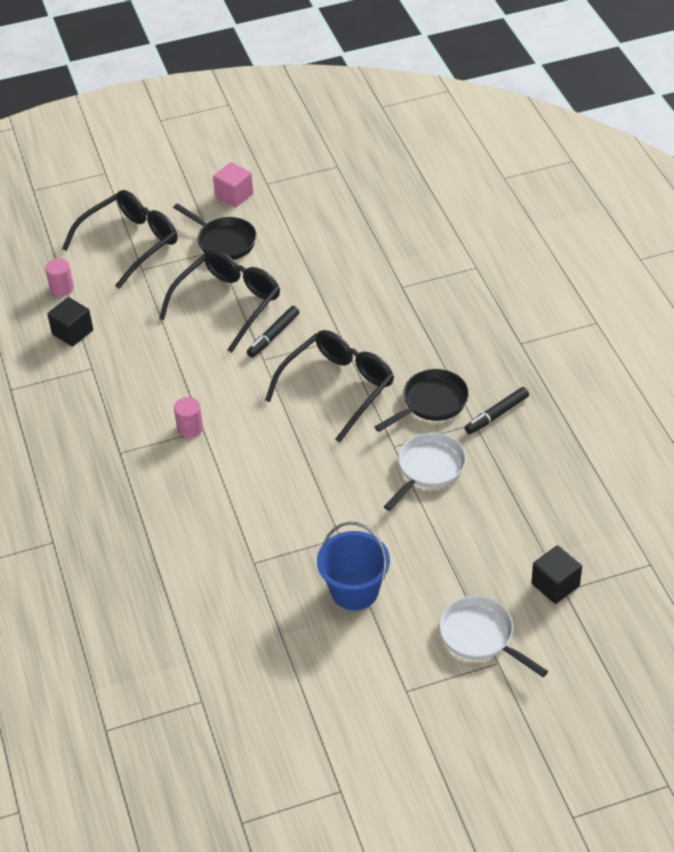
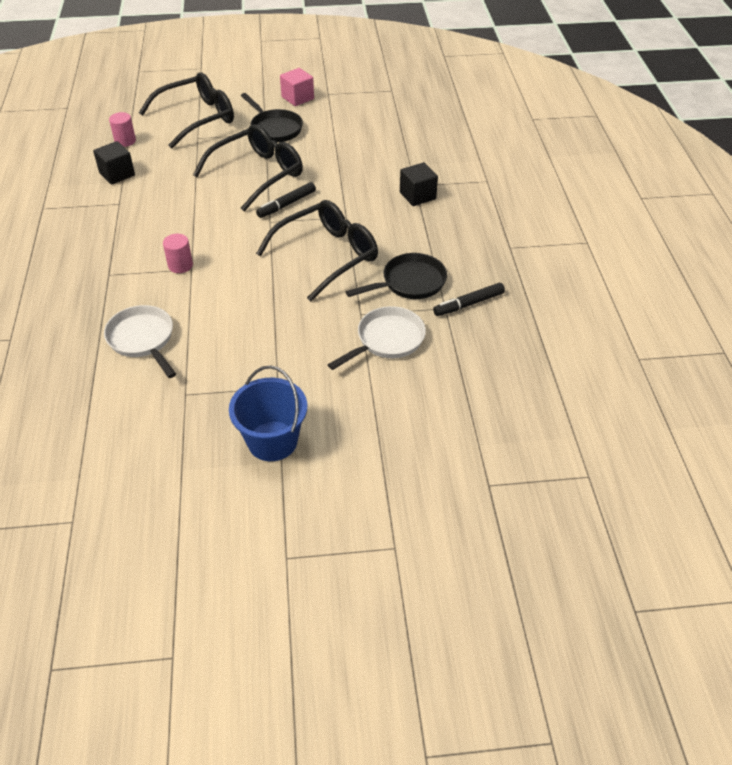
camera: 10 degrees right, 0 degrees up
white pan [439,596,548,677] -> white pan moved to [104,305,176,378]
black cube [531,545,582,604] -> black cube moved to [400,162,438,206]

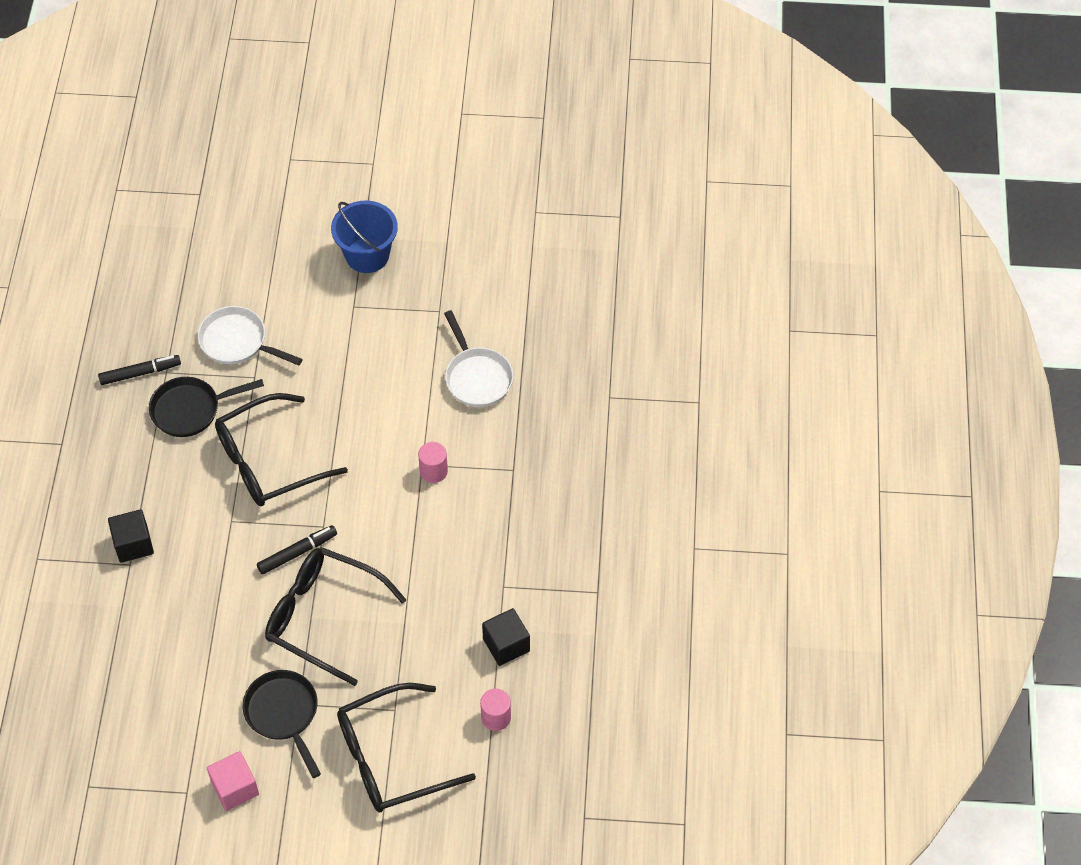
camera: 170 degrees left, 10 degrees up
black glasses [193,124,303,212] -> black glasses turned 60 degrees clockwise [265,547,406,686]
white pan [328,306,426,370] -> white pan turned 60 degrees clockwise [197,306,303,365]

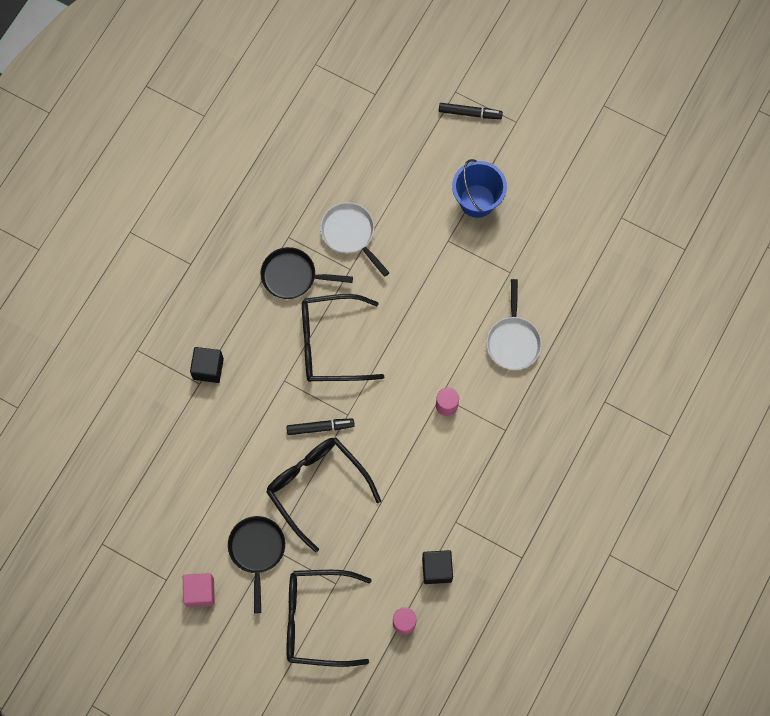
camera: 25 degrees right, 15 degrees up
black marker [98,355,181,385] -> black marker moved to [439,103,503,119]

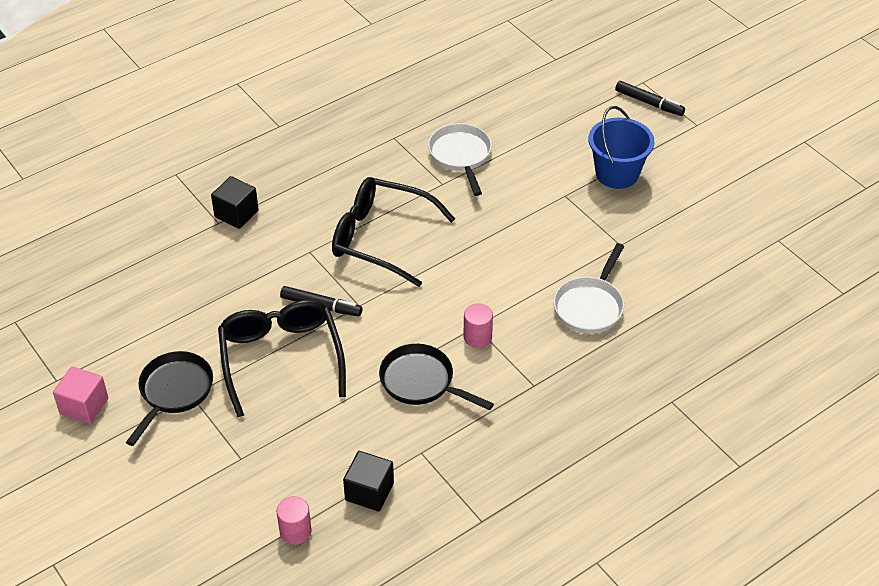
camera: 25 degrees right, 25 degrees down
black pan [261,247,353,299] -> black pan moved to [379,344,494,410]
black glasses [287,570,372,667] -> none

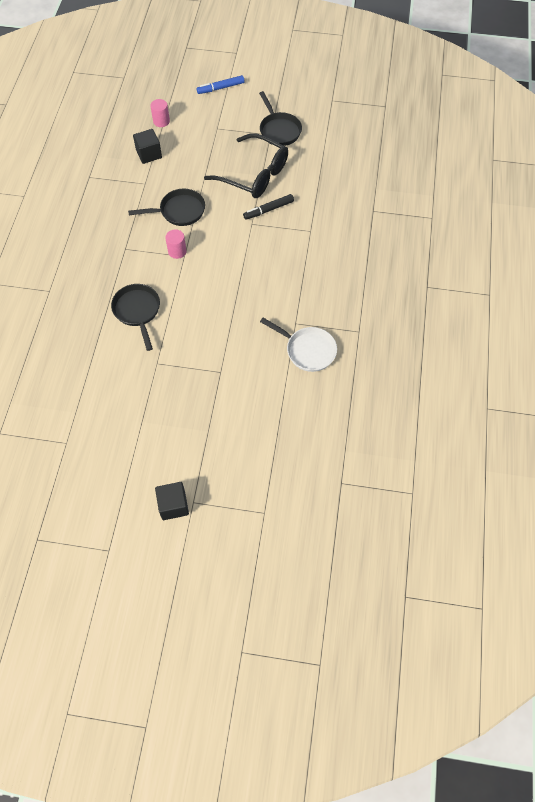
camera: 135 degrees right, 15 degrees up
pink cube [53,366,108,424] -> none
black cube [211,176,259,229] -> black cube moved to [155,482,189,520]
black glasses [332,177,455,287] -> none
white pan [553,243,624,334] -> black pan [111,284,160,351]
blue bucket [588,106,655,189] -> none
black marker [615,81,685,116] -> none
none -> blue marker [197,75,244,94]

